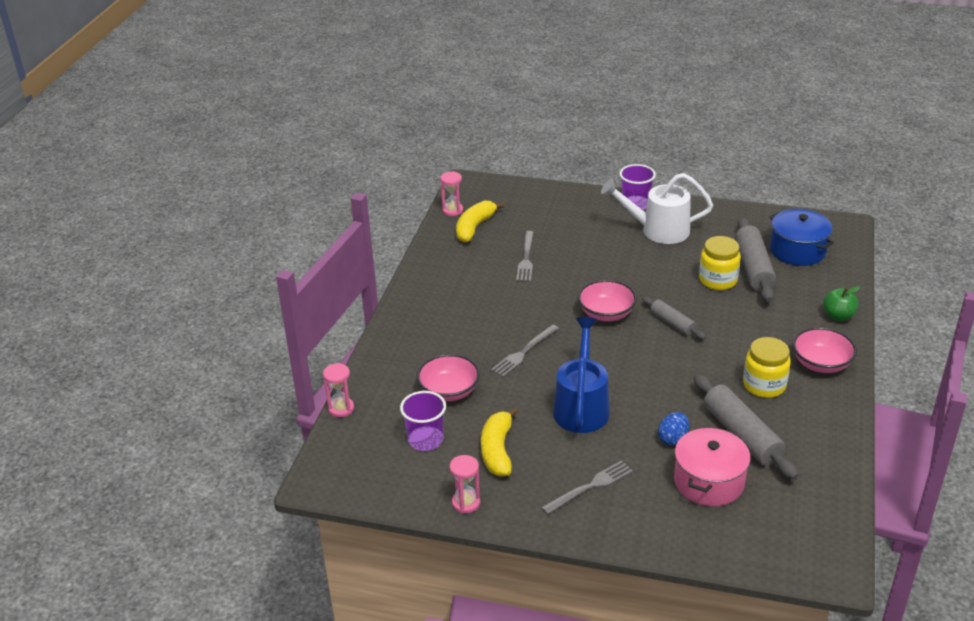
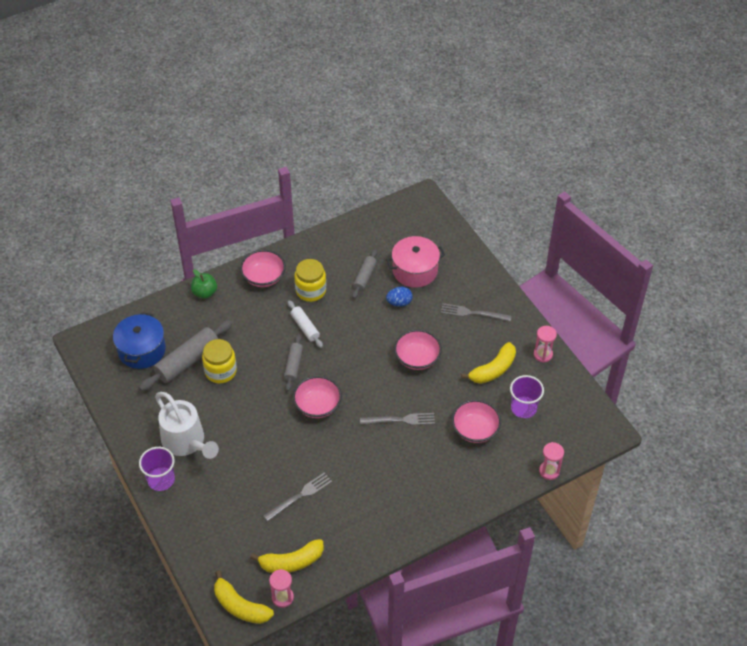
camera: 135 degrees left, 15 degrees up
blue watering can [553,317,610,433] -> pink bowl [394,329,442,370]
grey rolling pin [694,374,799,480] -> grey rolling pin [352,249,377,299], size x0.58
none -> yellow banana [214,570,274,624]
none -> white rolling pin [288,300,323,348]

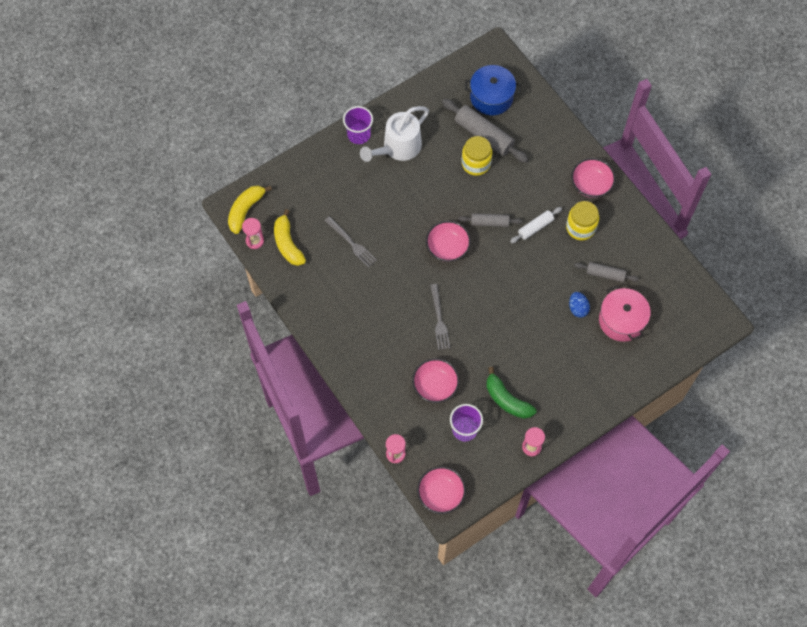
camera: 85 degrees right, 15 degrees up
green apple [191,269,217,299] -> none
pink bowl [394,329,442,370] -> pink bowl moved to [417,466,466,514]
grey fork [441,303,512,322] -> none
yellow banana [461,342,516,384] -> green banana [487,367,536,419]

